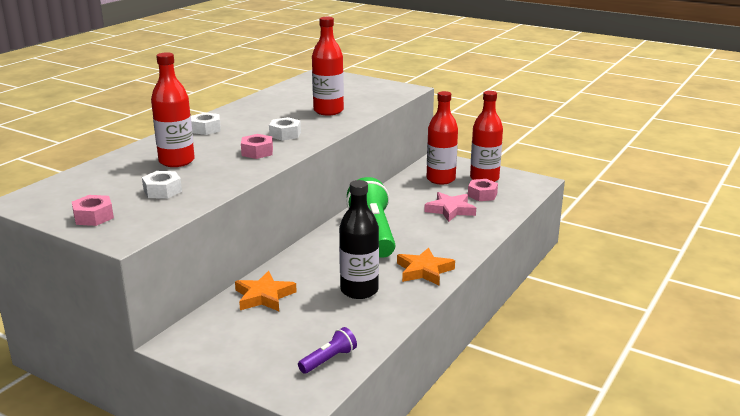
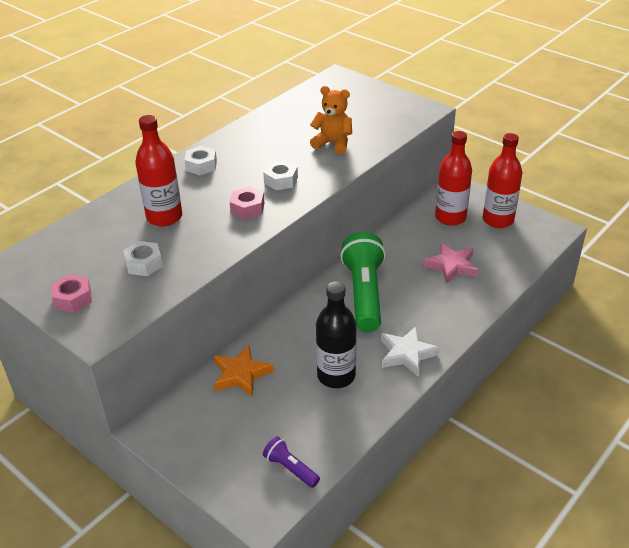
camera: 10 degrees right, 15 degrees up
purple flashlight [298,327,357,374] -> purple flashlight turned 105 degrees counterclockwise [263,436,320,488]
red bottle [312,17,344,115] -> orange teddy bear [310,86,352,154]
orange star [397,247,455,285] -> white star [381,327,440,377]
pink nut [468,179,498,201] -> none

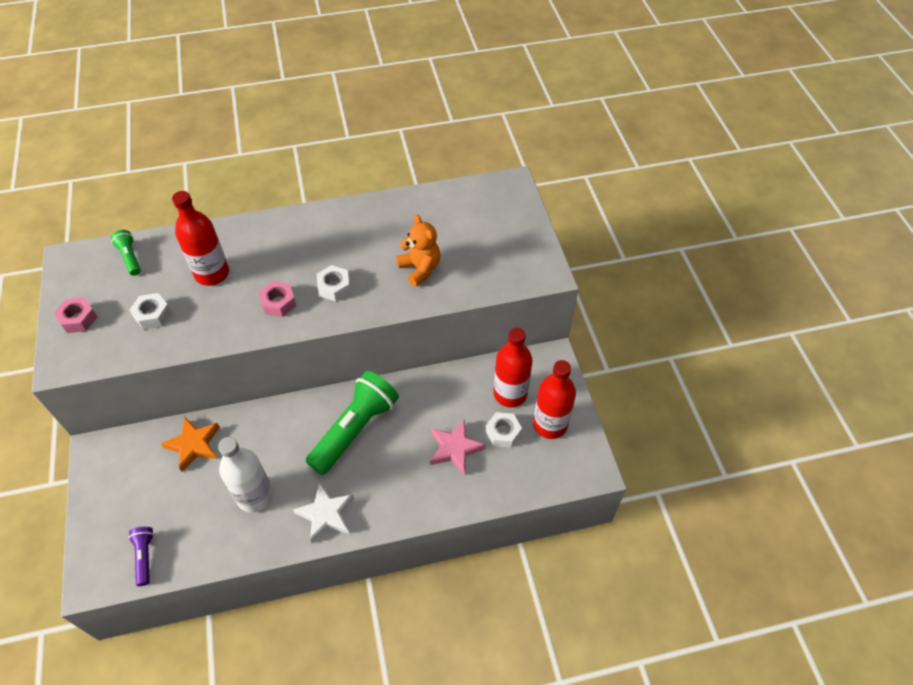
camera: 35 degrees right, 15 degrees up
white nut [184,146,217,175] -> white nut moved to [486,412,522,448]
black bottle [316,282,357,388] -> white bottle [218,437,273,513]
none -> green flashlight [111,230,141,276]

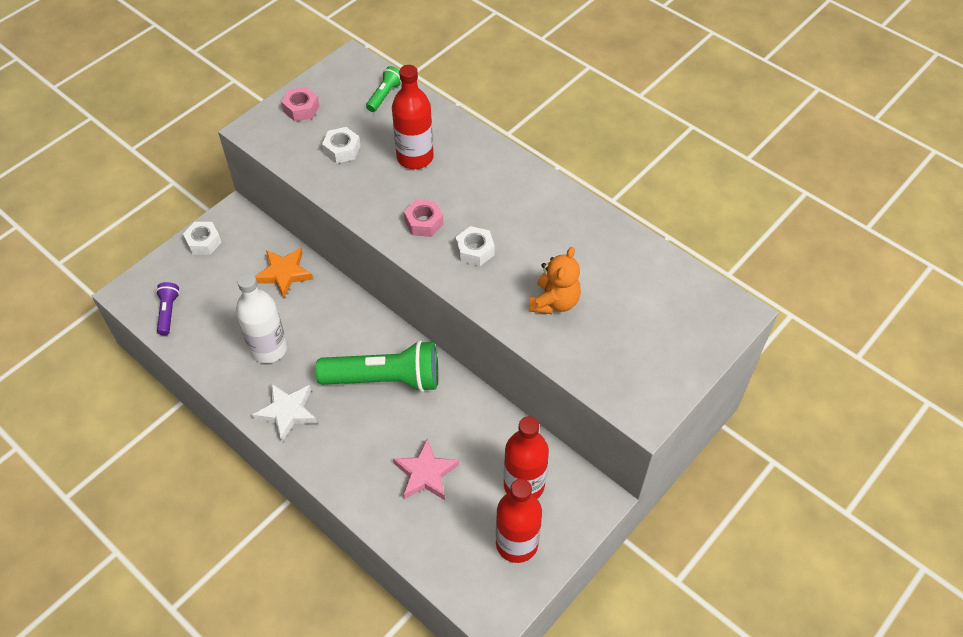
camera: 55 degrees right, 0 degrees up
purple flashlight [128,527,154,586] -> purple flashlight turned 45 degrees counterclockwise [156,282,180,335]
white nut [486,412,522,448] -> white nut moved to [183,222,222,255]

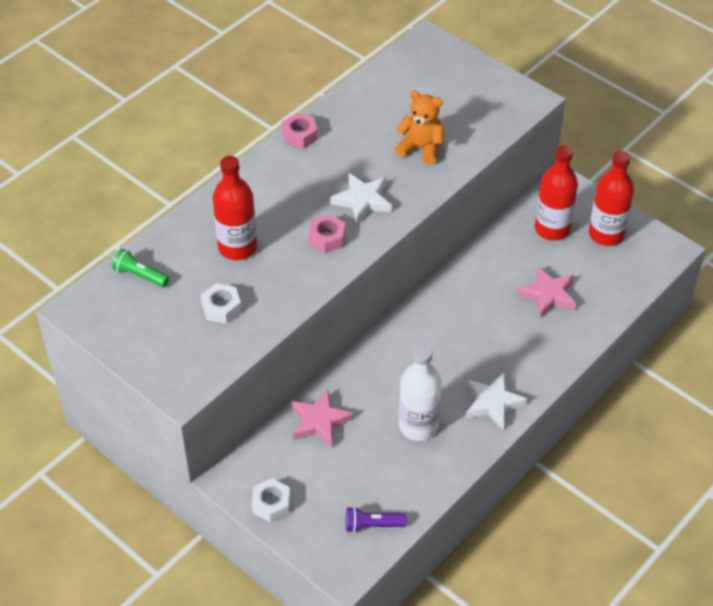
camera: 90 degrees left, 5 degrees down
orange star [255,248,313,298] -> pink star [291,389,353,448]
pink nut [281,87,319,121] -> pink nut moved to [282,113,318,149]
green flashlight [315,340,438,392] -> none
white nut [456,226,495,266] -> white star [331,173,392,224]

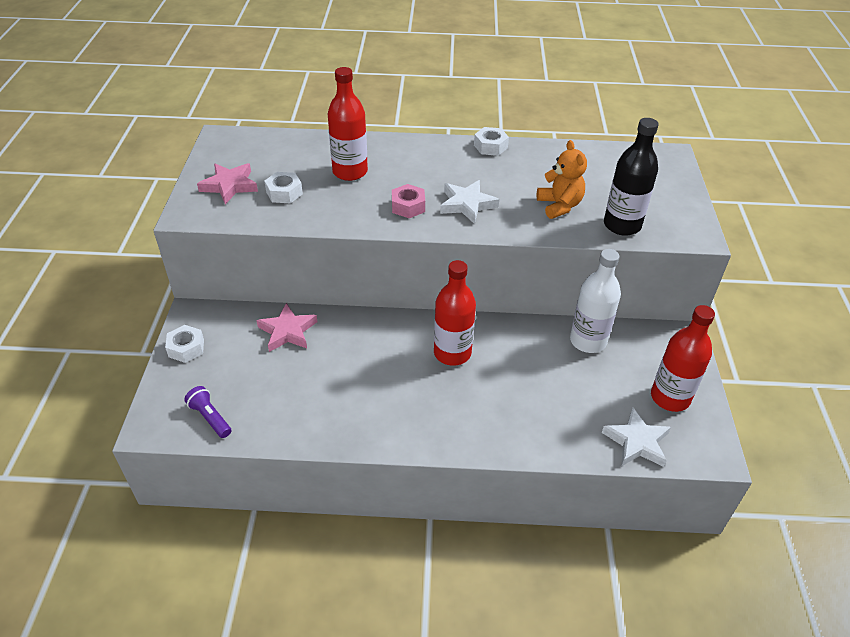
camera: 50 degrees right, 5 degrees down
green flashlight [112,249,169,287] -> none
pink nut [282,113,318,149] -> white nut [474,127,509,156]
white bottle [399,345,442,441] -> white bottle moved to [570,249,621,353]
white star [466,373,527,430] -> white star moved to [602,408,671,467]
pink star [517,266,577,318] -> pink star moved to [197,163,258,204]
red bottle [535,145,578,241] -> red bottle moved to [434,260,476,366]
none -> black bottle [604,118,659,236]

